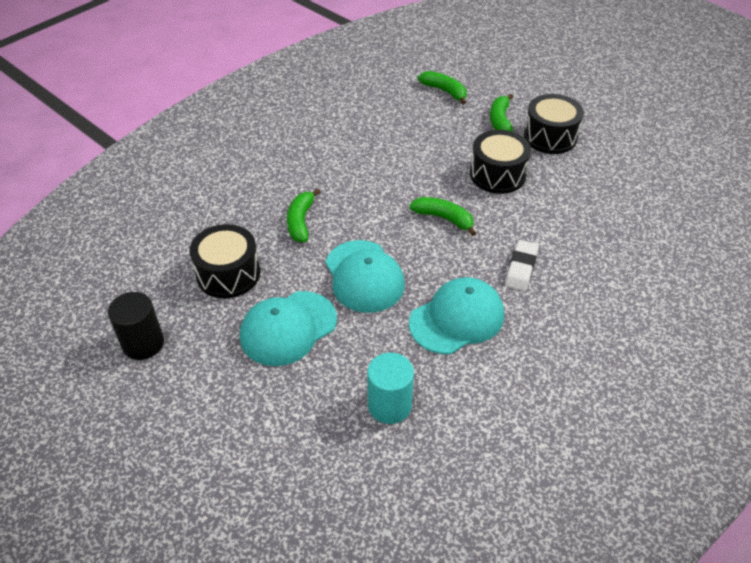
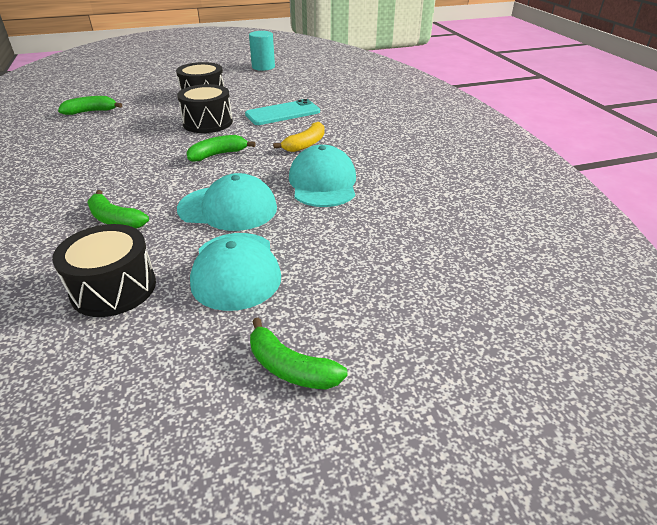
camera: 60 degrees left, 10 degrees down
black cylinder [108,292,164,360] -> none
turquoise cylinder [367,353,414,424] -> turquoise cylinder moved to [249,31,275,71]
green banana [490,94,514,132] -> green banana moved to [250,317,348,389]
white eraser [505,240,539,291] -> yellow banana [273,122,325,152]
none -> turquoise phone [245,99,320,125]

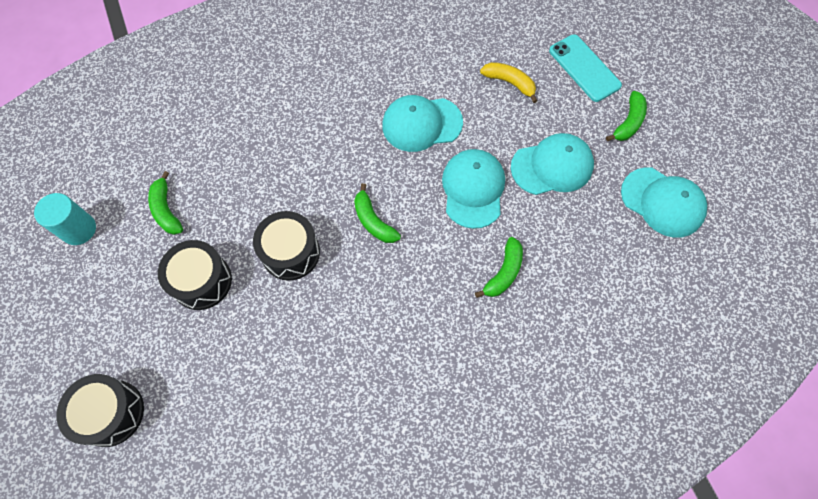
camera: 95 degrees left, 30 degrees up
black drum [52,224,156,317] -> black drum moved to [57,374,144,447]
green banana [58,96,122,115] -> green banana moved to [148,171,183,235]
turquoise phone [245,99,320,125] -> turquoise phone moved to [549,34,622,102]
yellow banana [273,122,325,152] -> yellow banana moved to [480,62,537,103]
none -> turquoise cap [621,167,707,238]

